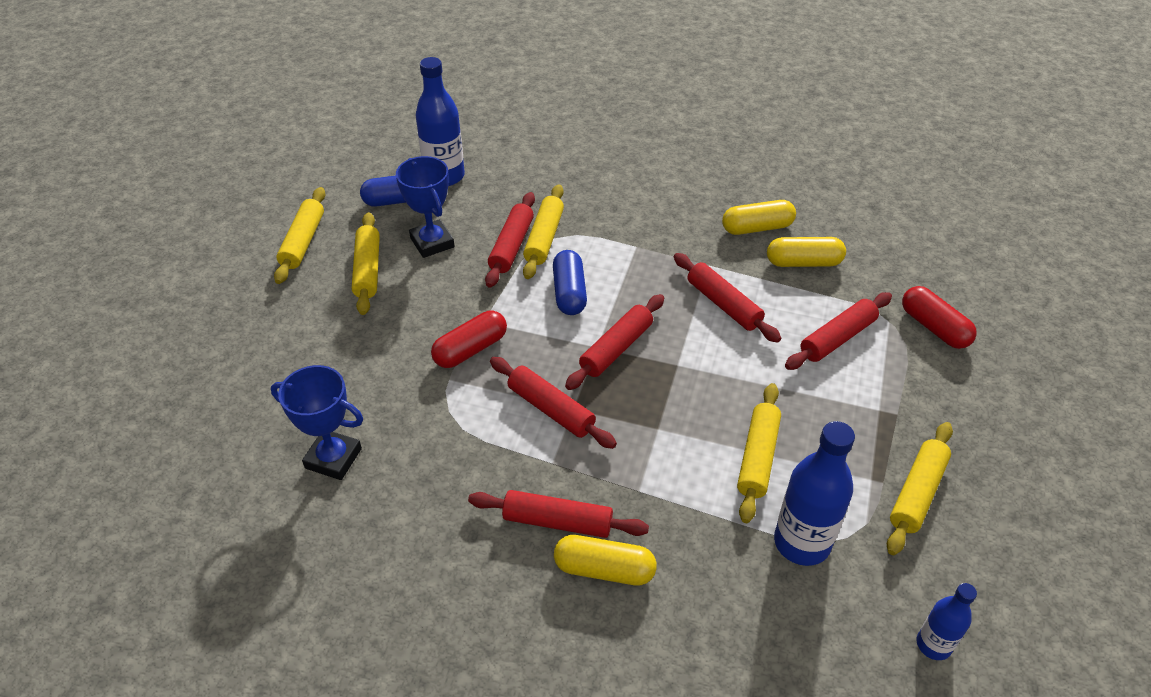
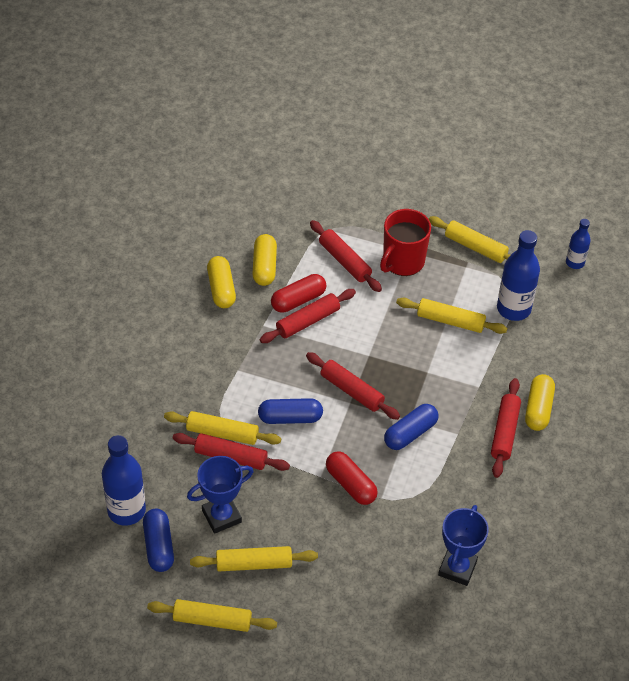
camera: 90 degrees left, 5 degrees up
red rolling pin [490,357,617,449] -> blue capsule [384,404,438,450]
red capsule [902,286,977,349] -> red capsule moved to [271,274,326,313]
none -> red mug [380,209,431,276]

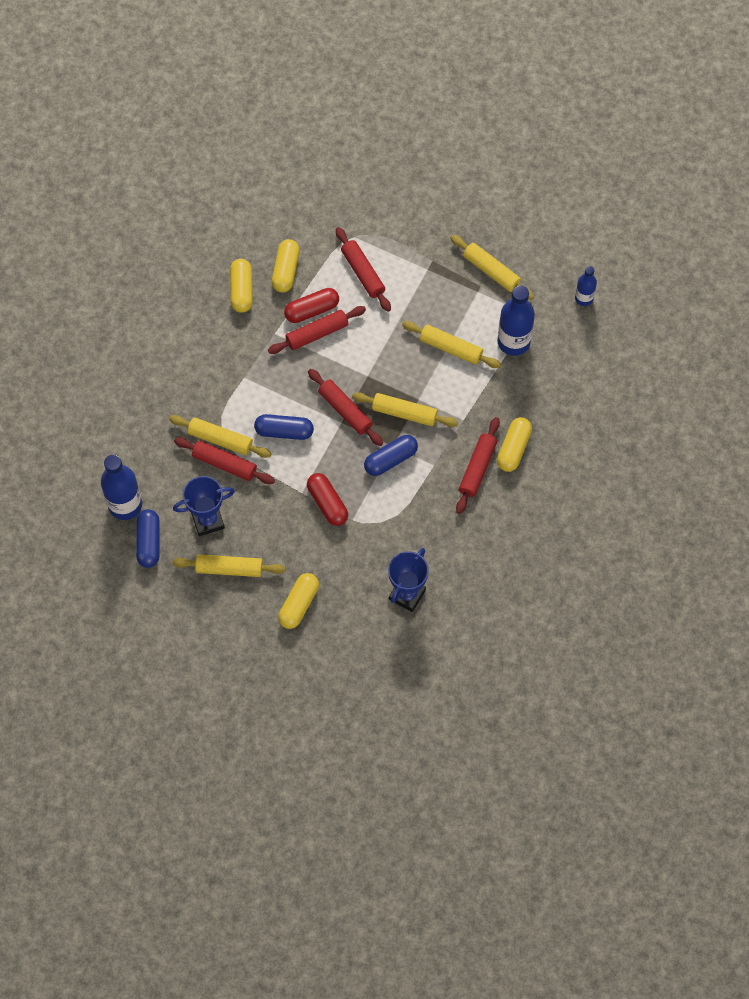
camera: 10 degrees right, 15 degrees up
yellow rolling pin [147,599,277,632] -> yellow rolling pin moved to [352,392,458,427]
red mug [380,209,431,276] -> none
none -> yellow capsule [278,573,319,629]

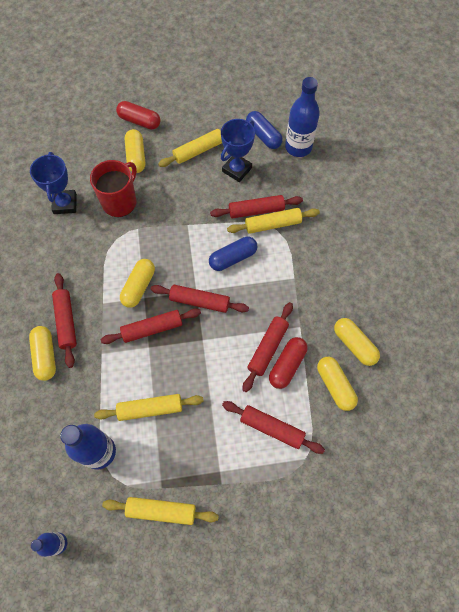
camera: 145 degrees right, 0 degrees up
red capsule [307,473,348,526] -> red capsule moved to [116,101,160,130]
yellow rolling pin [352,392,458,427] -> red rolling pin [101,309,201,344]
blue capsule [364,435,418,476] -> yellow capsule [120,259,155,308]
none -> red mug [90,160,137,217]

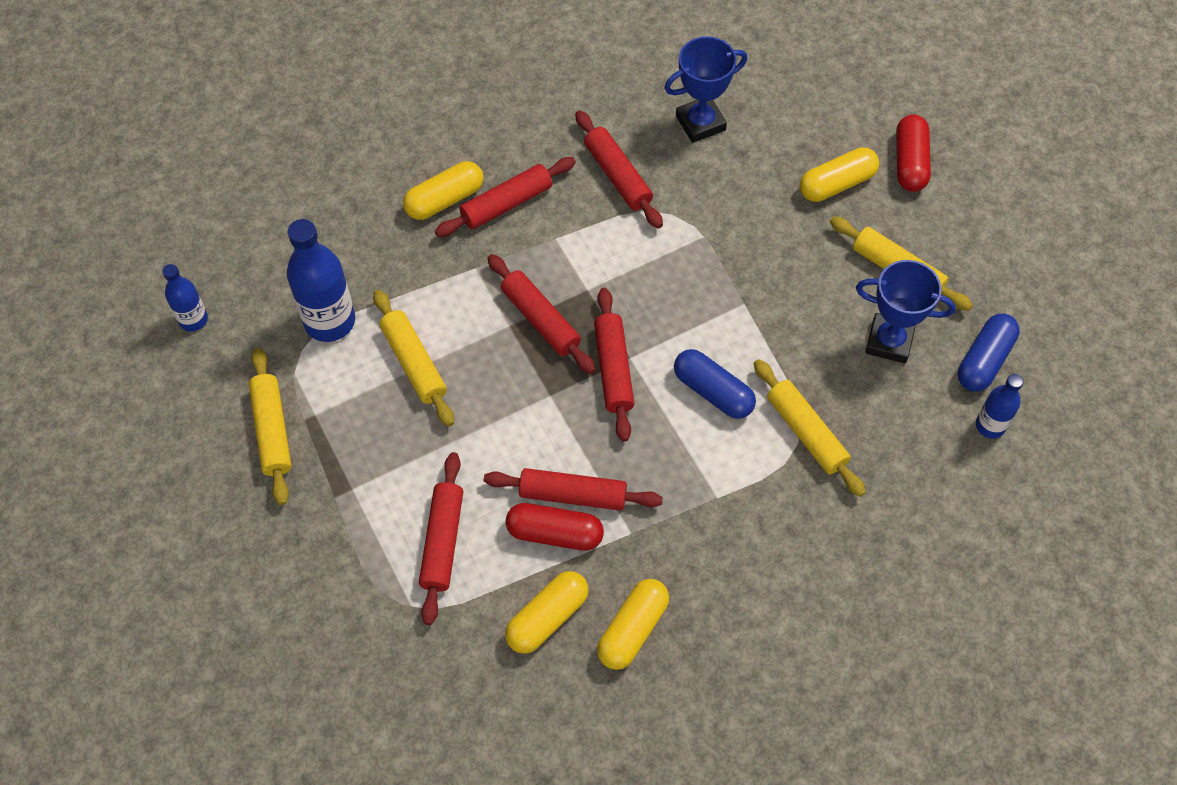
camera: 70 degrees right, 5 degrees down
red mug [90,160,137,217] -> none
yellow capsule [120,259,155,308] -> none
red rolling pin [210,195,303,218] -> red rolling pin moved to [575,110,663,229]
blue bottle [285,77,320,157] -> blue bottle [976,374,1023,439], size x0.57

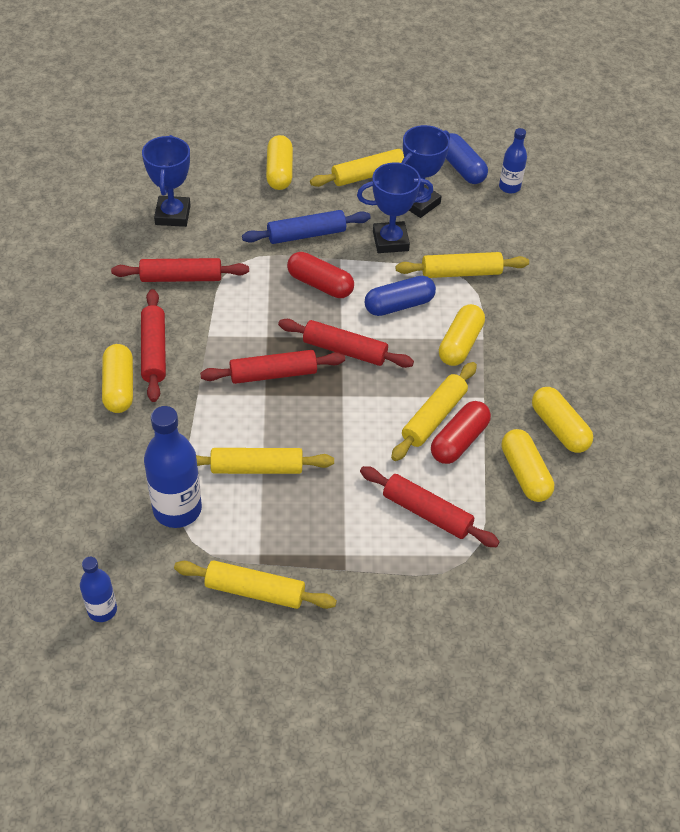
camera: 65 degrees left, 10 degrees down
red rolling pin [484,468,663,511] -> yellow rolling pin [391,362,477,461]
red capsule [896,114,931,192] -> red capsule moved to [287,252,354,298]
none -> blue rolling pin [242,210,371,244]
none -> blue trophy [357,162,433,253]
none -> yellow capsule [439,304,485,366]

